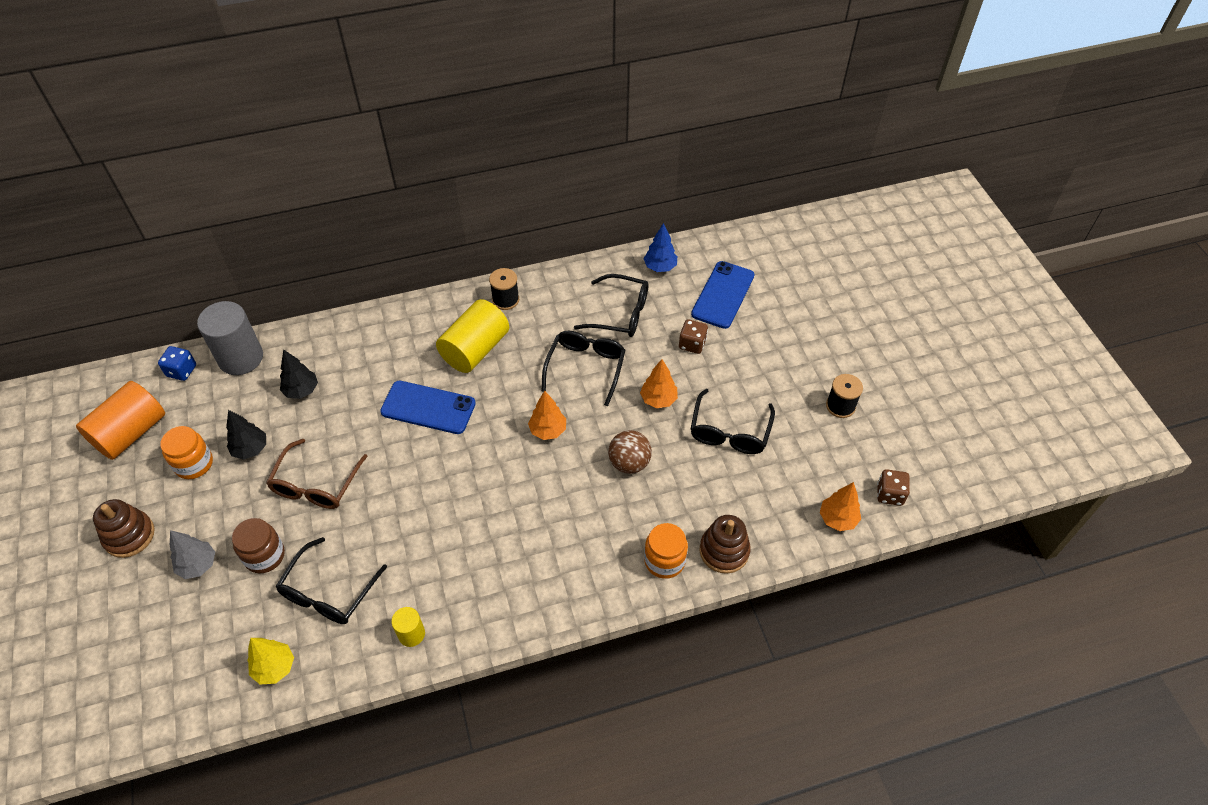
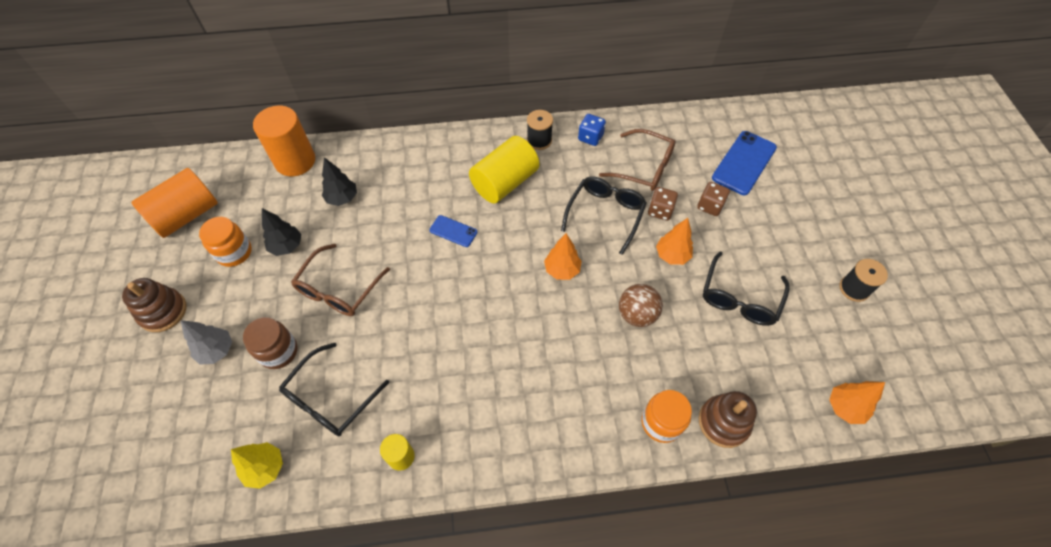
camera: 10 degrees right, 5 degrees up
blue dice [158,346,196,381] -> blue dice moved to [578,114,606,146]
grey cylinder [197,301,263,375] -> orange cylinder [253,106,315,176]
blue phone [380,381,476,434] -> blue phone [429,215,478,247], size x0.54
black glasses [574,274,648,337] -> brown glasses [599,129,676,191]
blue tree [644,223,677,272] -> none
brown dice [877,469,910,506] -> brown dice moved to [648,187,678,220]

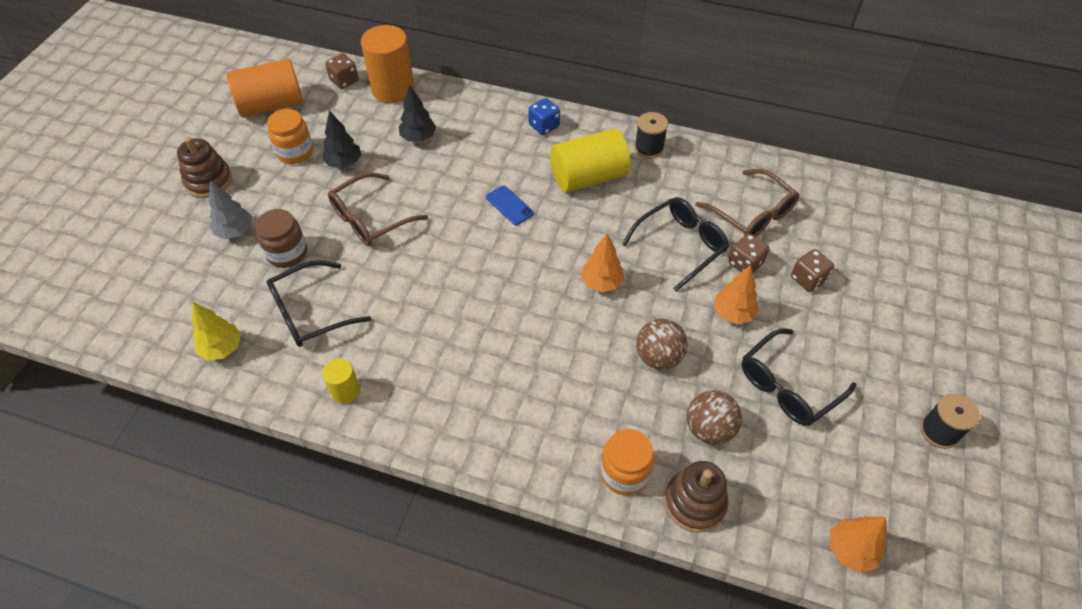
camera: 25 degrees right, 5 degrees down
blue dice [578,114,606,146] -> blue dice moved to [528,98,560,135]
blue phone [712,131,777,195] -> none
none -> brown dice [325,54,359,89]
none -> brown ball [687,390,742,445]

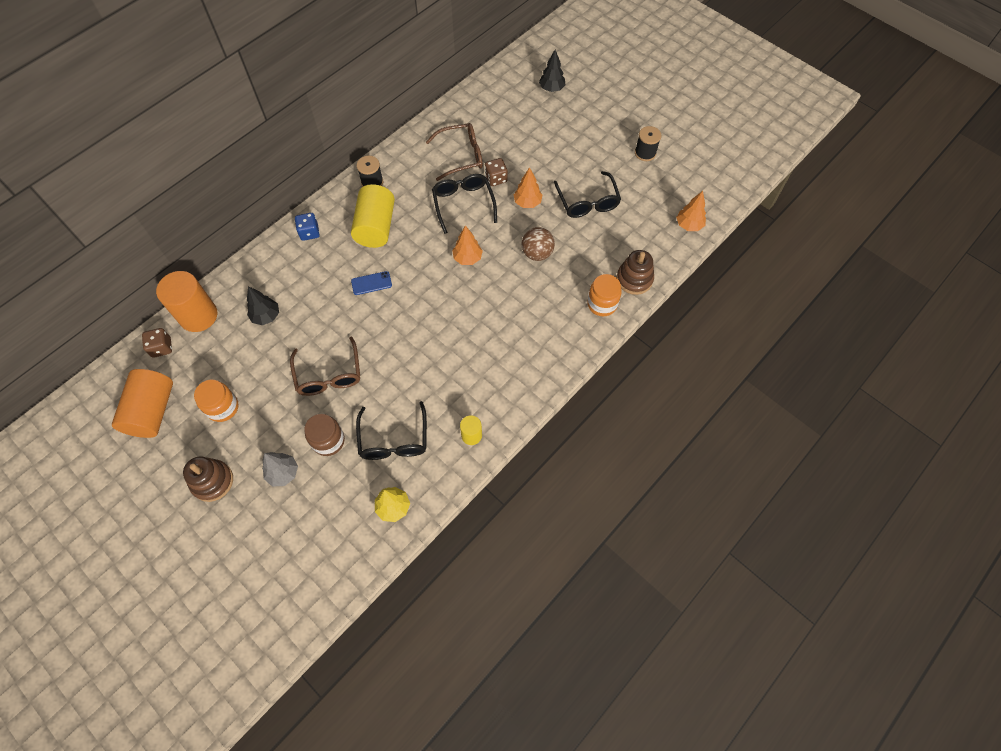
camera: 65 degrees left, 10 degrees up
black tree [322,110,361,168] -> black tree moved to [539,50,566,92]
brown ball [687,390,742,445] -> none
brown dice [791,249,834,292] -> none

